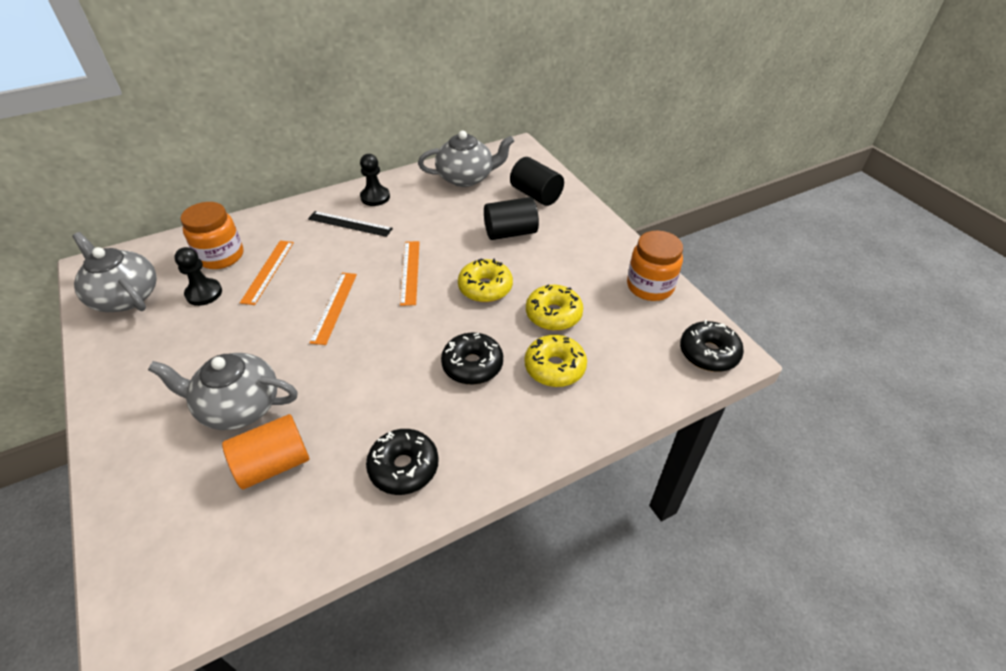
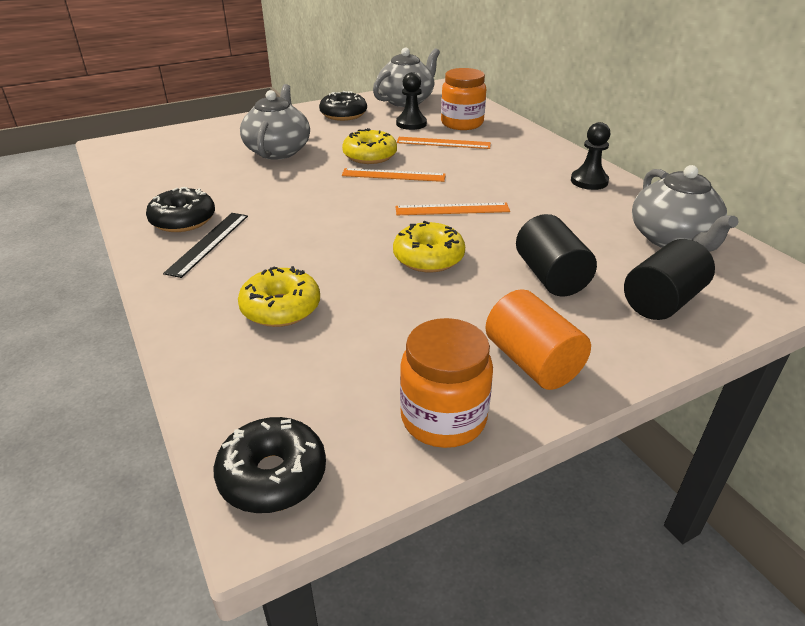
camera: 90 degrees right, 10 degrees down
orange cylinder [222,414,309,489] -> orange cylinder moved to [485,289,591,390]
black ruler [308,211,393,237] -> black ruler moved to [163,213,248,278]
black donut [441,333,503,385] -> black donut moved to [319,91,367,121]
yellow donut [526,285,583,331] -> yellow donut moved to [342,128,397,164]

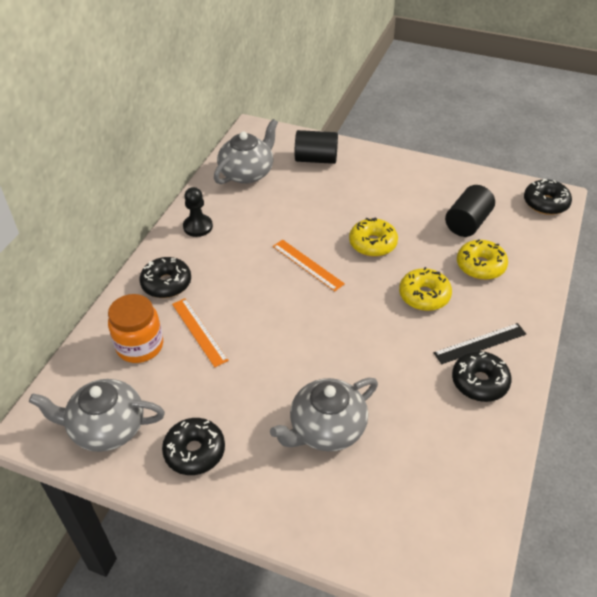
camera: 130 degrees left, 10 degrees up
yellow donut [342,128,397,164] -> yellow donut moved to [399,267,452,311]
orange ruler [342,168,446,182] -> none
black pawn [396,72,427,130] -> none
orange jar [400,318,493,448] -> none
orange cylinder [485,289,591,390] -> none
black cylinder [516,214,597,296] -> black cylinder moved to [445,185,495,237]
none -> black donut [140,257,191,298]

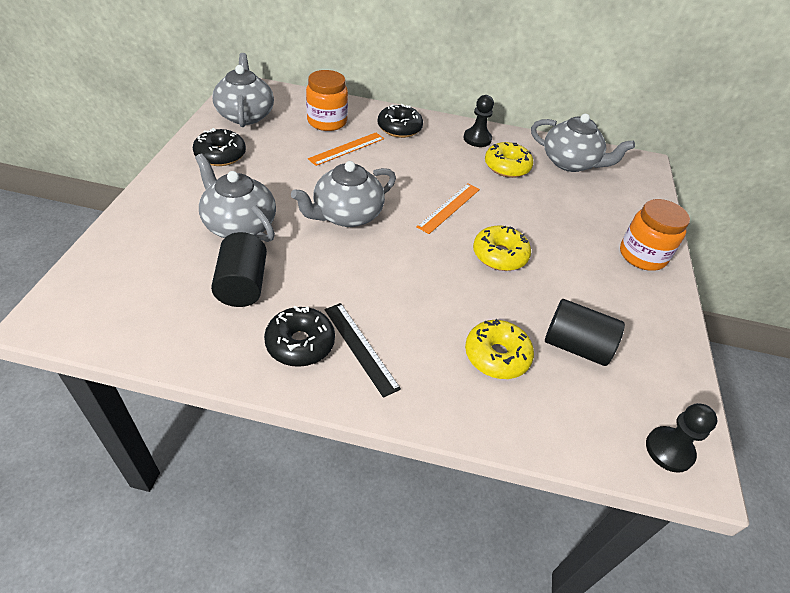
camera: 75 degrees right, 0 degrees up
black cylinder [295,130,338,164] -> black cylinder moved to [211,232,267,307]
yellow donut [399,267,452,311] -> yellow donut moved to [485,142,533,178]
black donut [524,179,572,215] -> black pawn [646,403,717,473]
none -> grey teapot [291,161,396,227]
none -> orange jar [620,199,690,271]

